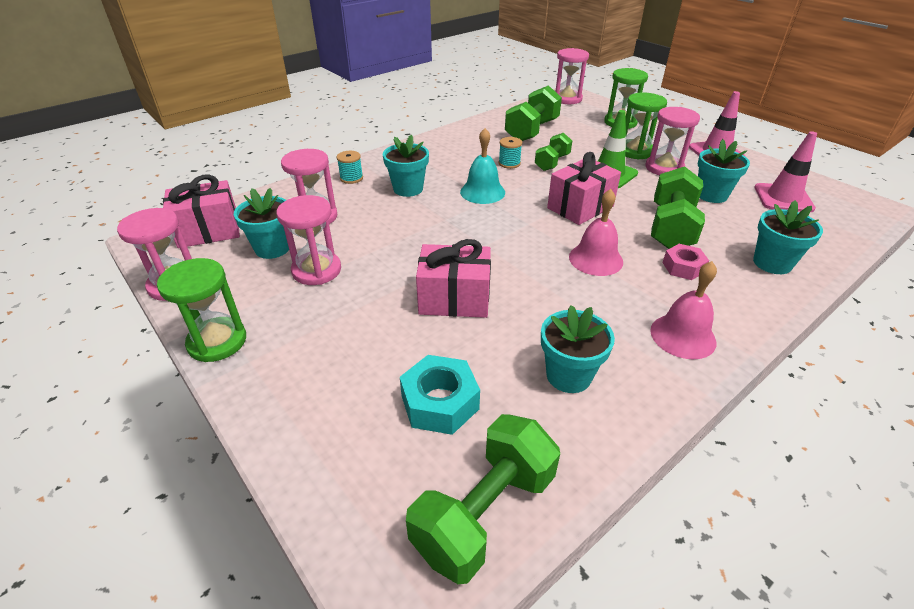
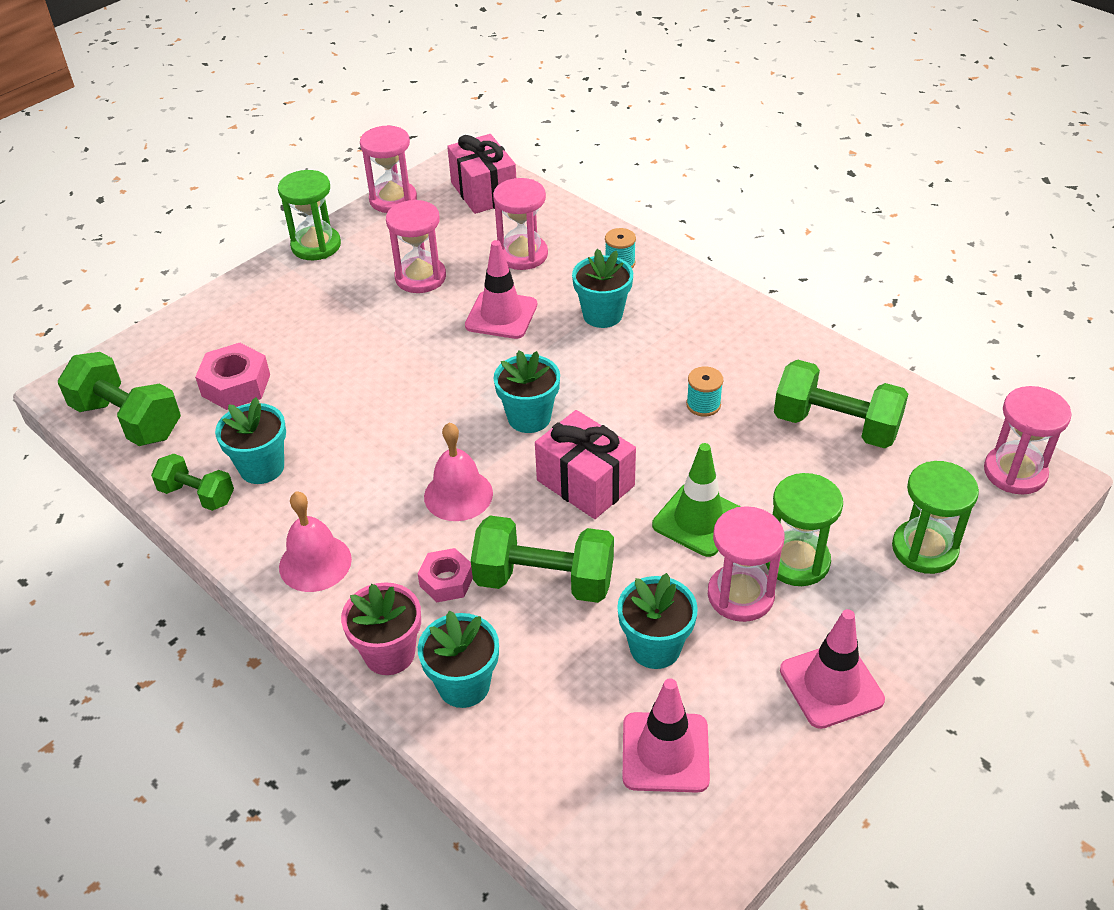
camera: 85 degrees right, 5 degrees up
turquoise flower pot [234,188,289,259] -> turquoise flower pot moved to [493,350,560,433]
turquoise nut [400,355,480,435] -> pink nut [195,343,270,410]
pink gift [416,239,491,318] -> none
turquoise bell [460,128,505,204] -> none
green dumbbell [535,133,572,171] -> green dumbbell moved to [151,454,234,511]
none -> pink flower pot [341,582,421,675]
none -> pink traffic cone [465,240,537,339]

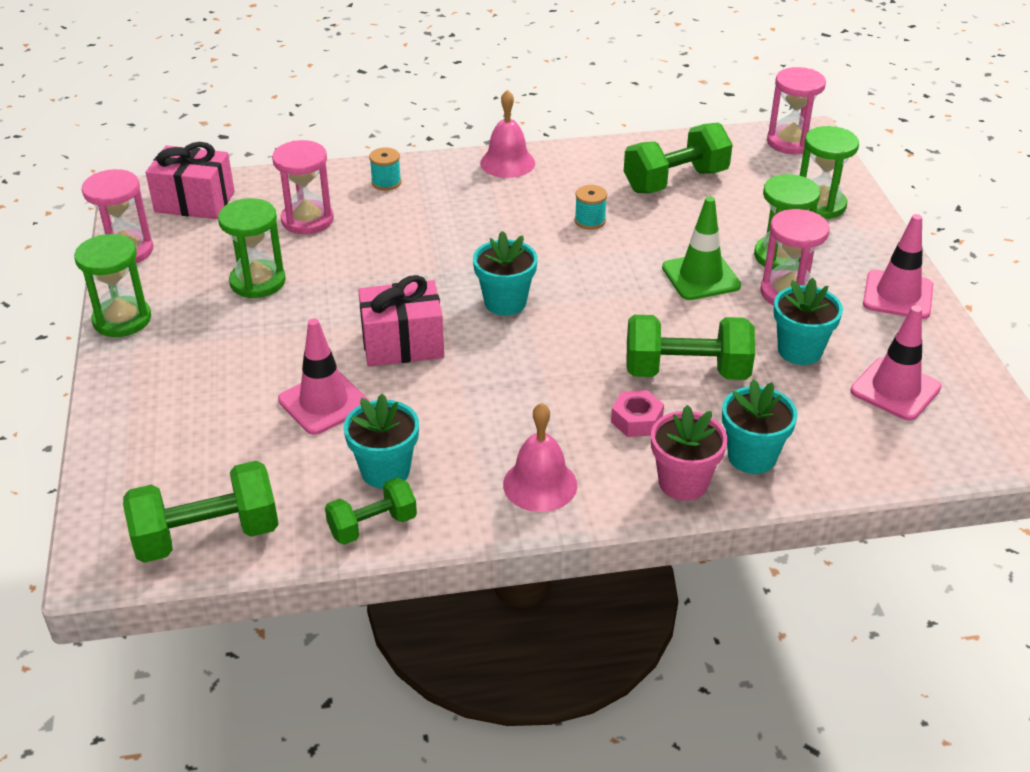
camera: 55 degrees left, 5 degrees down
pink nut [195,343,270,410] -> none
pink hourglass [386,200,446,293] -> green hourglass [218,198,286,298]
pink bell [424,422,493,521] -> pink bell moved to [480,90,535,178]
pink traffic cone [465,240,537,339] -> pink traffic cone moved to [278,318,369,435]
green dumbbell [471,516,614,603] -> green dumbbell turned 45 degrees clockwise [626,315,755,380]
pink gift [535,410,636,519] -> pink gift moved to [358,275,444,367]
turquoise flower pot [572,249,633,328] -> none

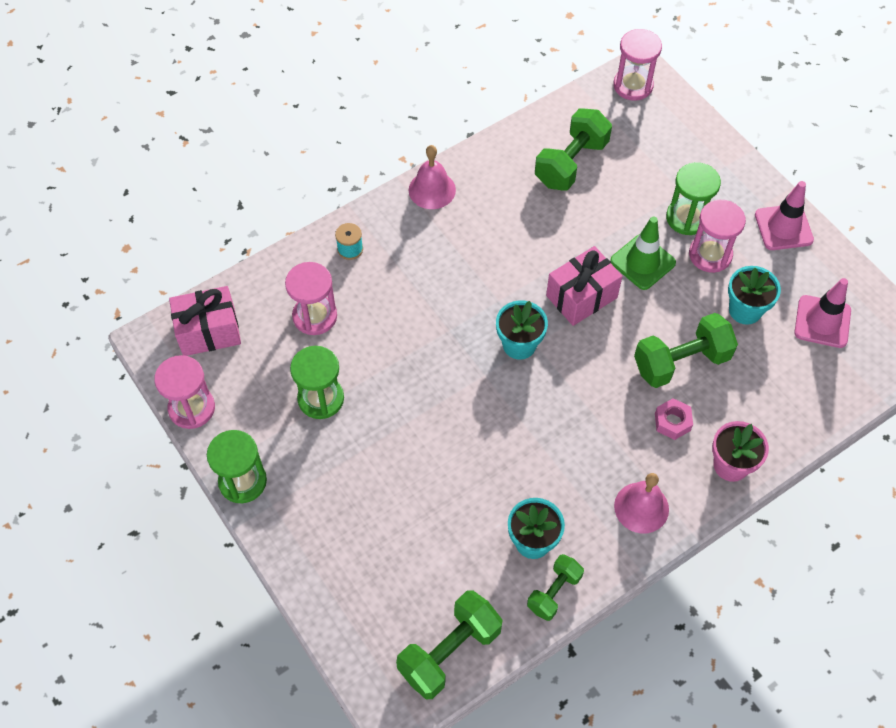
camera: 25 degrees left, 20 degrees up
pink traffic cone [278,318,369,435] -> none
pink gift [358,275,444,367] -> pink gift moved to [546,246,623,326]
turquoise spool [575,185,607,230] -> none
turquoise flower pot [722,379,798,474] -> none
green hourglass [800,126,859,219] -> none

